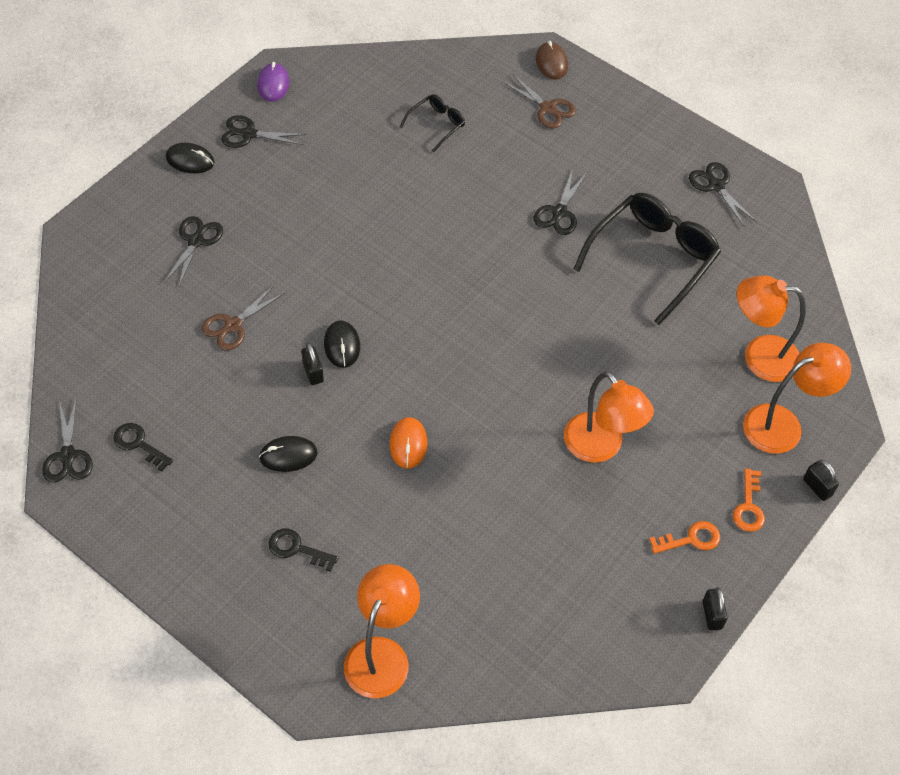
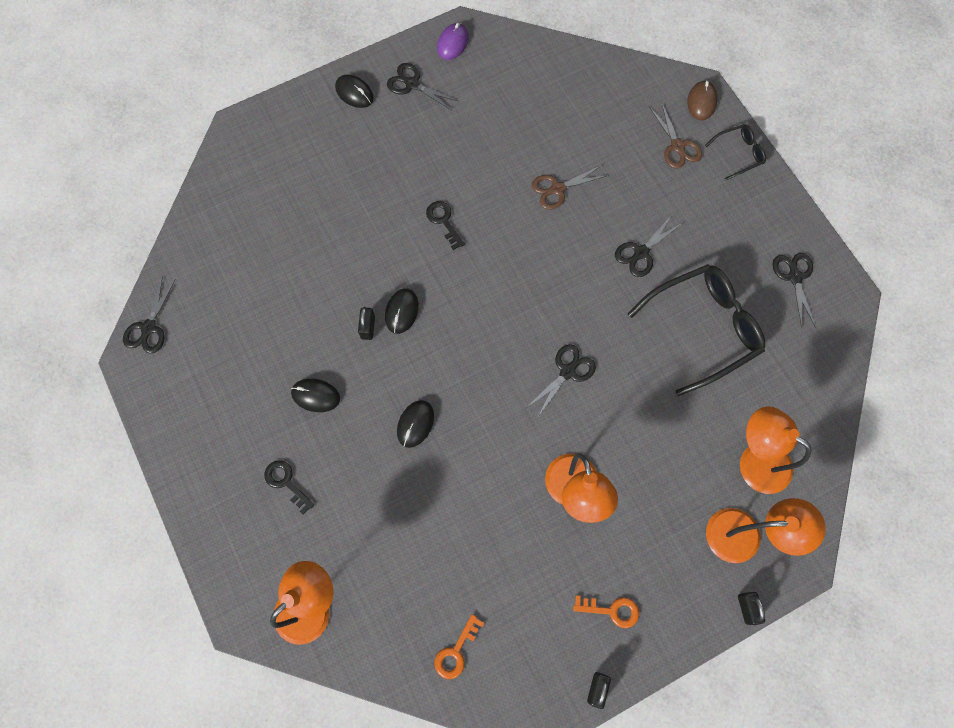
camera: 25 degrees right, 15 degrees up
black key [113,423,173,472] -> black key moved to [426,201,465,250]
black scissors [164,216,223,287] -> black scissors moved to [526,344,596,418]
brown scissors [201,285,285,351] -> brown scissors moved to [532,165,609,210]
orange mouse [389,417,427,469] -> black mouse [397,400,434,448]
black glasses [400,94,465,152] -> black glasses moved to [705,124,766,181]
orange key [733,468,765,532] -> orange key moved to [434,614,484,679]

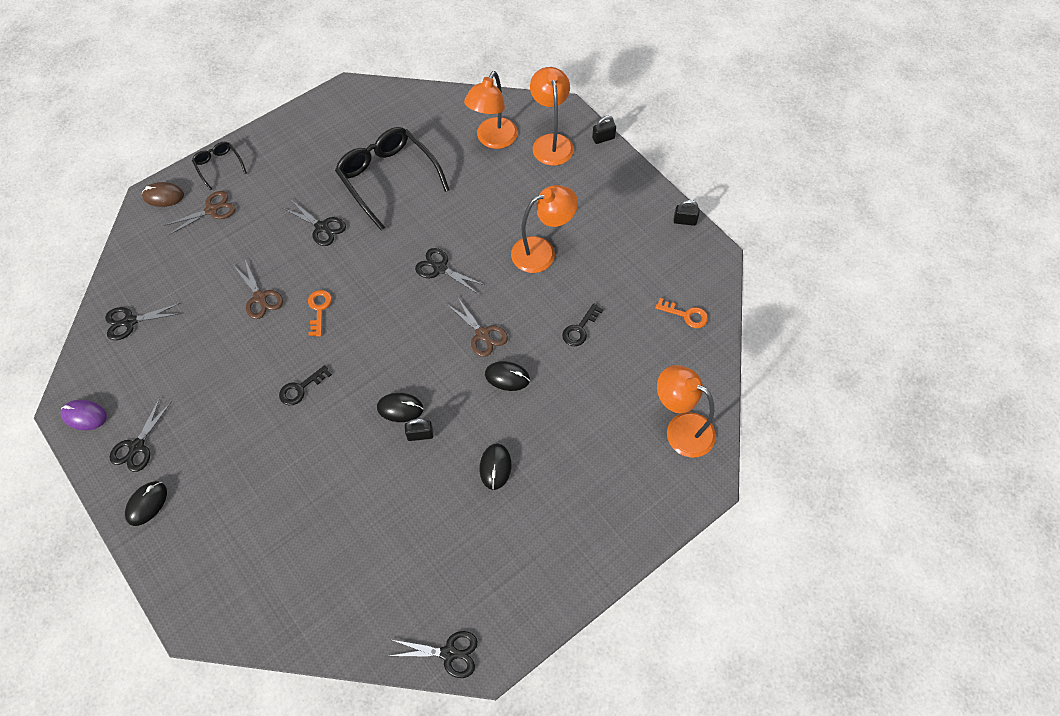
camera: 100 degrees left, 10 degrees down
black key [264,460,314,514] -> black key moved to [562,303,603,346]
orange key [573,595,639,628] -> orange key moved to [308,290,332,337]
black scissors [772,253,816,328] -> black scissors moved to [105,303,182,340]
none -> brown scissors [447,297,508,357]

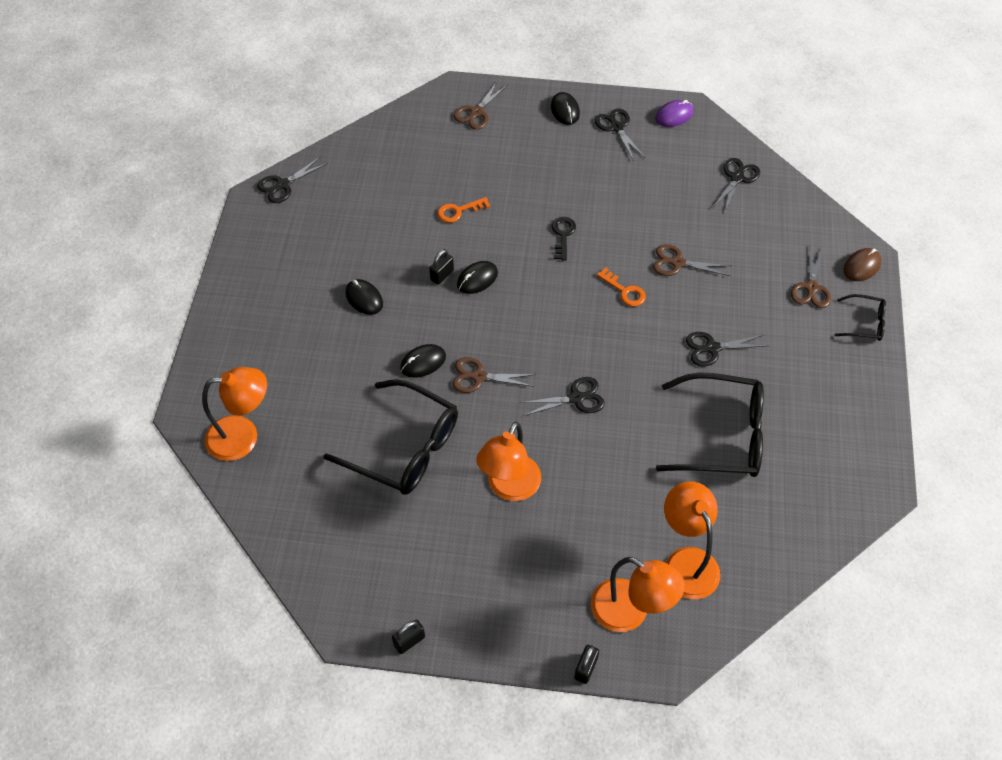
camera: 135 degrees right, 5 degrees down
black key [562,303,603,346] -> black glasses [323,379,458,495]
orange key [655,298,708,328] -> orange key moved to [437,197,490,223]
none -> brown scissors [454,82,508,130]

